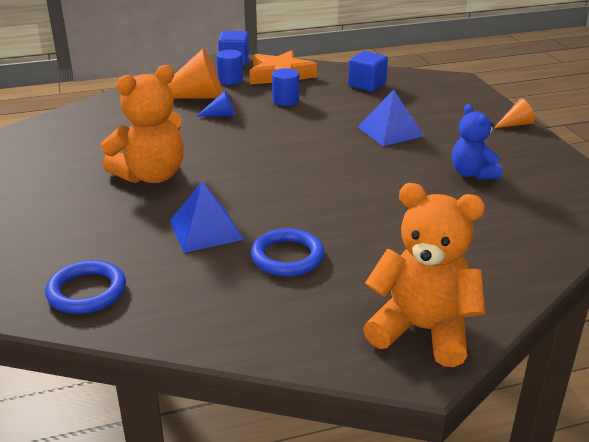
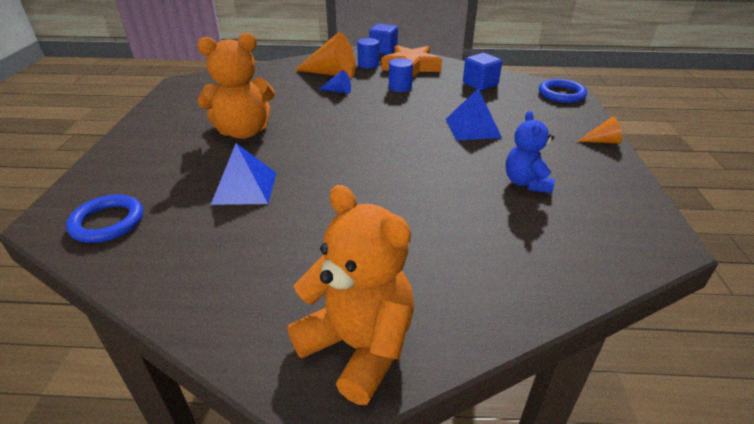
camera: 20 degrees right, 5 degrees up
blue ring [251,228,324,276] -> blue ring moved to [539,79,587,103]

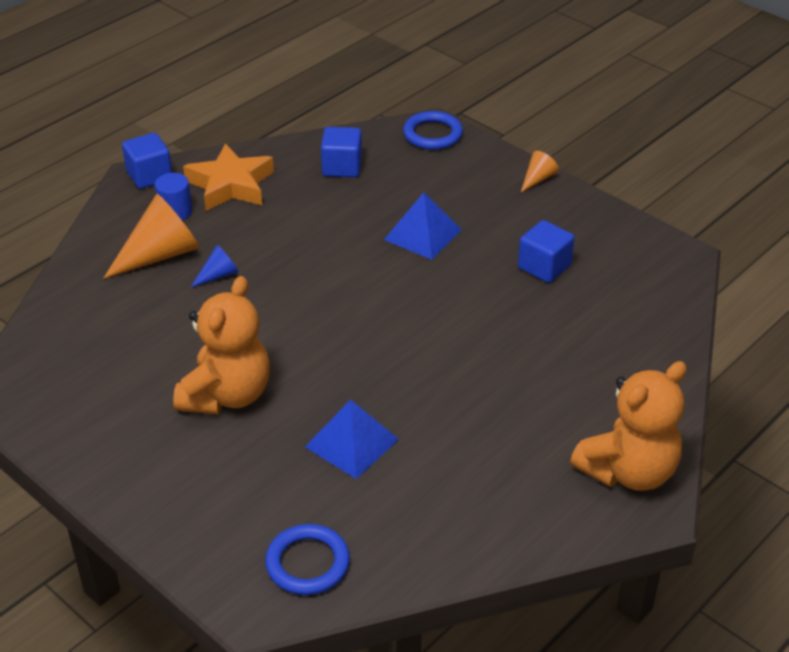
camera: 50 degrees left, 5 degrees up
orange teddy bear [288,185,414,405] -> orange teddy bear turned 150 degrees clockwise [570,361,687,491]
blue cylinder [389,58,413,92] -> none
blue teddy bear [505,111,555,193] -> blue cube [518,220,574,283]

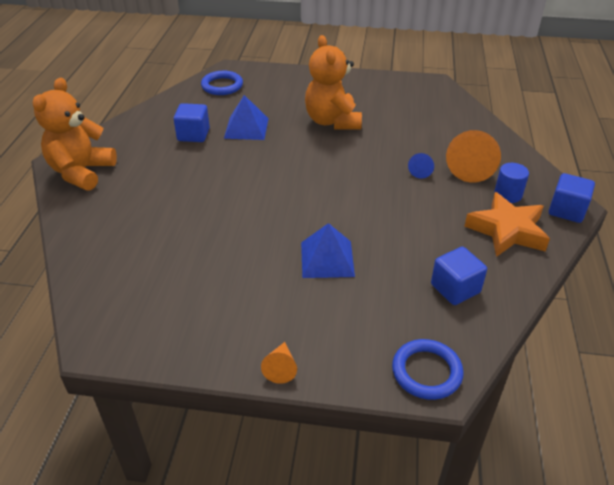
camera: 145 degrees right, 0 degrees up
blue cube [518,220,574,283] -> blue cube moved to [173,103,210,142]

